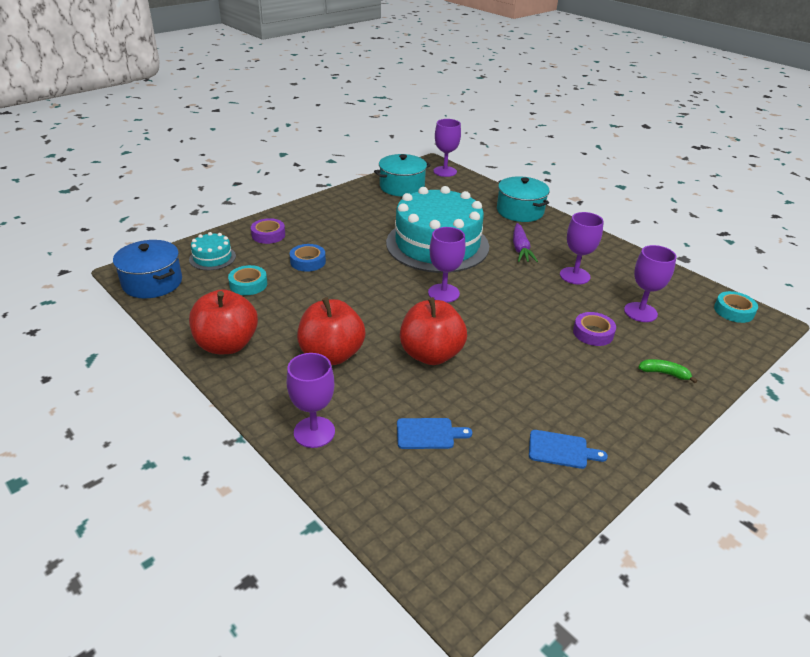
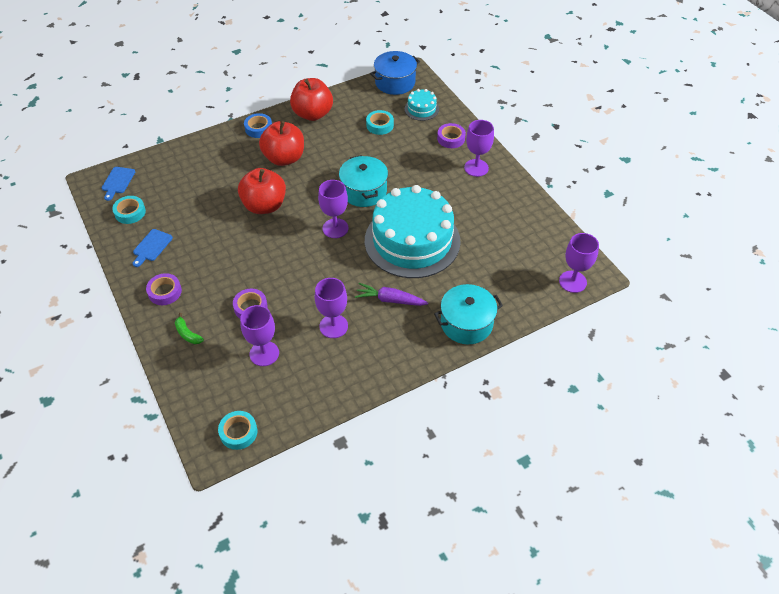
camera: 105 degrees right, 15 degrees up
purple goblet [287,353,335,448] -> purple goblet moved to [464,120,494,177]
blue tape [290,244,326,272] -> blue tape moved to [244,113,272,138]
turquoise pot [374,154,431,196] -> turquoise pot moved to [339,155,388,207]
blue cutting board [397,418,472,449] -> blue cutting board moved to [102,167,135,201]
green banana [639,359,697,383] -> green banana turned 105 degrees clockwise [175,313,204,344]
none -> turquoise tape [112,196,146,224]
none -> purple tape [146,273,182,305]

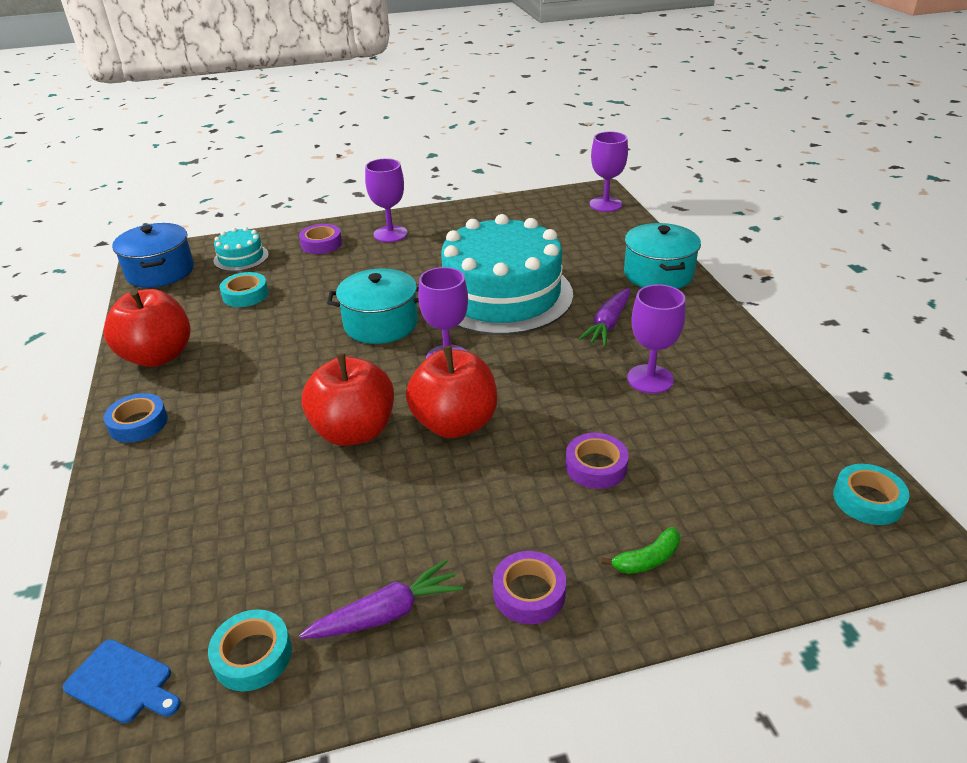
camera: 75 degrees left, 15 degrees down
blue cutting board [133,229,173,267] -> purple carrot [299,560,463,639]
purple goblet [240,305,279,366] -> none
red apple [259,121,304,166] -> red apple moved to [406,346,497,438]

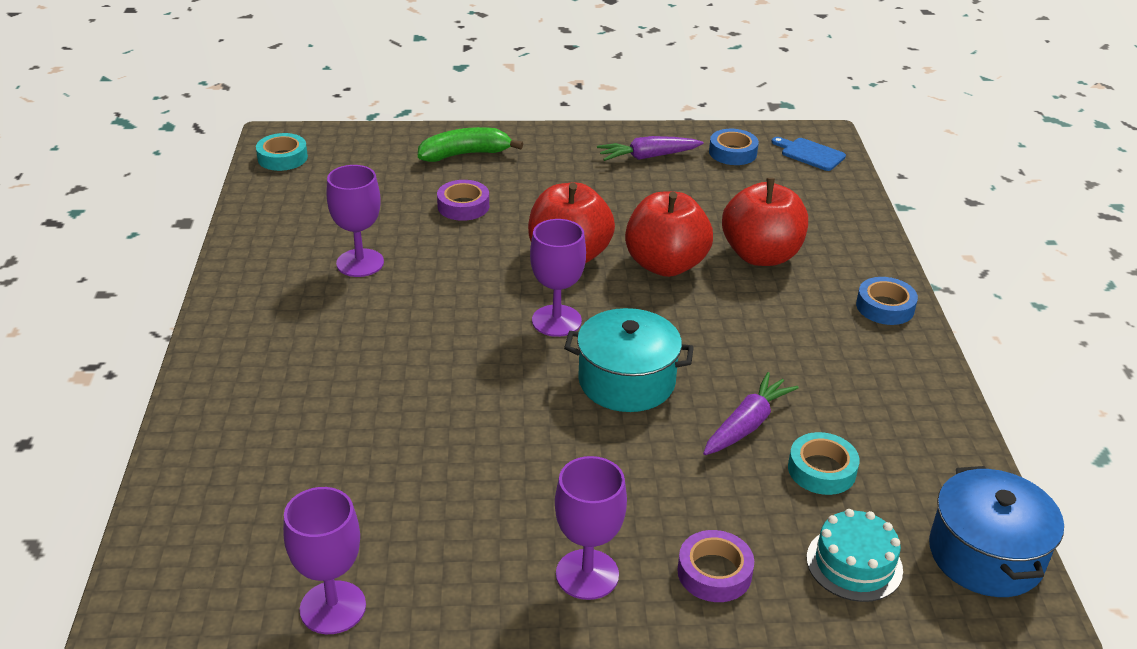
camera: 170 degrees left, 0 degrees up
red apple [104,289,191,367] -> red apple moved to [722,178,808,266]
turquoise tape [208,609,292,691] -> blue tape [709,129,759,165]
turquoise cake [441,214,573,335] -> none
purple tape [493,551,566,624] -> none
purple carrot [578,288,630,347] -> purple carrot moved to [703,372,799,455]
purple goblet [590,131,628,212] -> purple goblet moved to [283,487,366,634]
green banana [602,527,680,574] -> green banana [418,127,523,162], size x1.68
turquoise pot [624,223,701,289] -> none

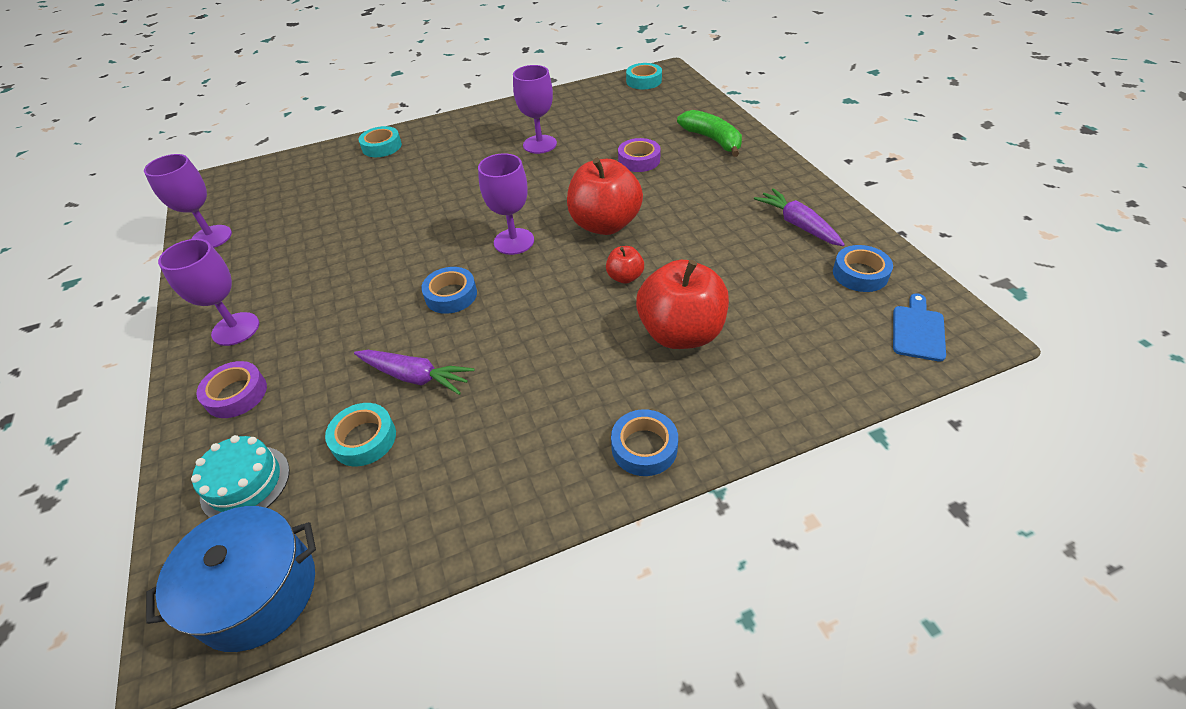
camera: 75 degrees right, 10 degrees up
turquoise pot [564,308,694,412] -> blue tape [421,267,477,314]
red apple [625,192,713,277] -> red apple [606,246,644,284], size x0.47
none -> turquoise tape [358,126,402,157]

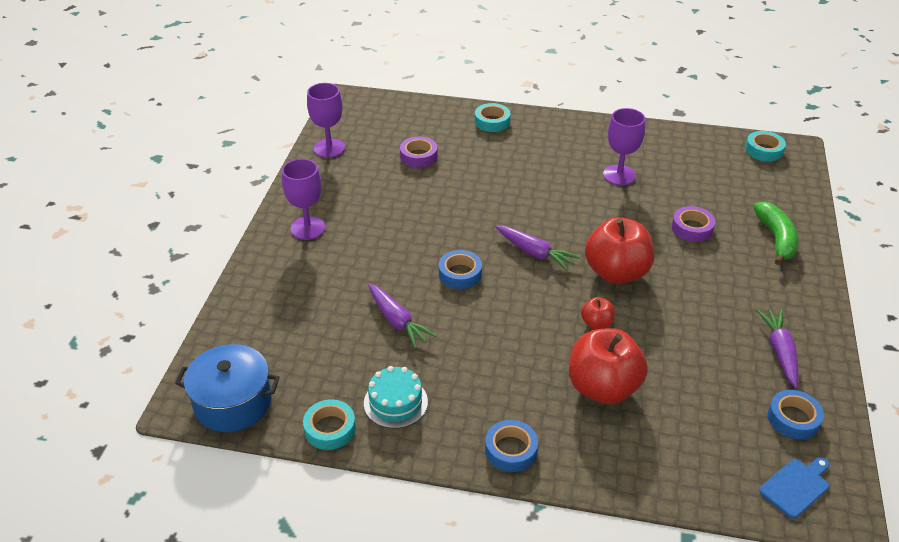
camera: 30 degrees right, 5 degrees down
turquoise cake [191,435,290,517] -> turquoise cake moved to [364,366,428,429]
purple tape [196,361,267,418] -> purple tape moved to [400,137,438,168]
turquoise tape [325,403,396,466] -> turquoise tape moved to [303,399,356,450]
purple goblet [478,153,534,255] -> purple carrot [495,225,580,271]

